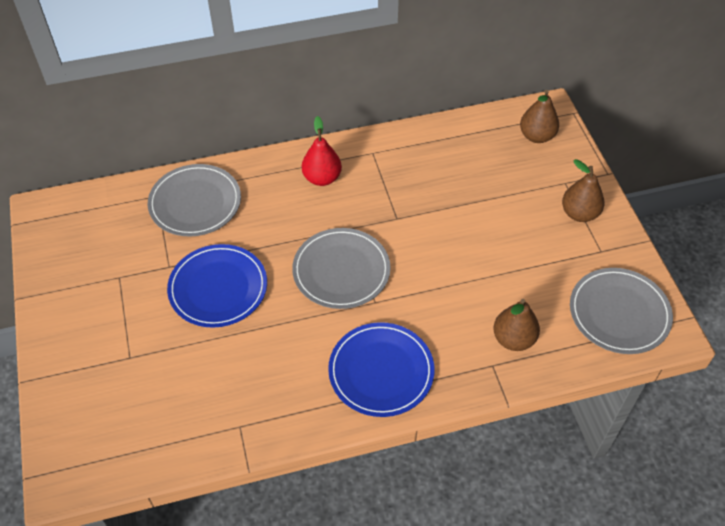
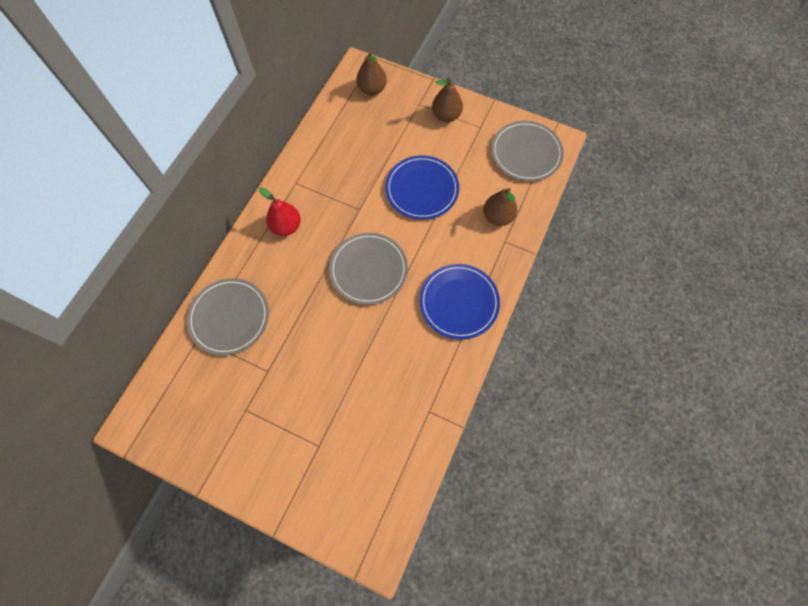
camera: 50 degrees left, 15 degrees up
blue plate [167,244,267,328] -> blue plate moved to [385,155,459,220]

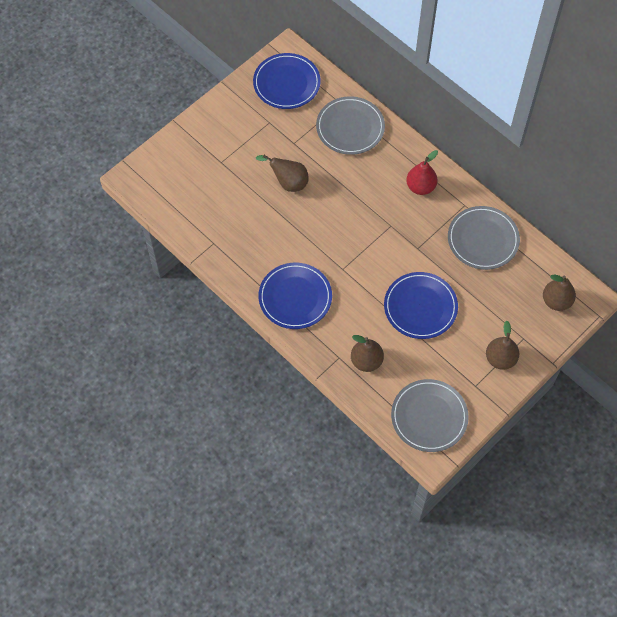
camera: 110 degrees right, 5 degrees down
grey plate [329,233,408,305] -> grey plate moved to [448,206,520,270]
none -> blue plate [253,53,321,109]
none -> brown pear [256,155,309,192]

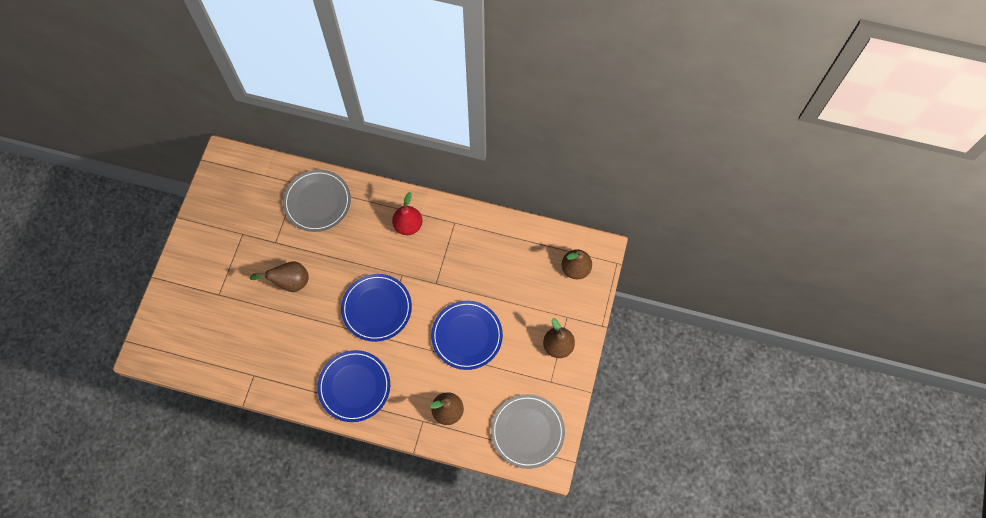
camera: 30 degrees left, 5 degrees up
blue plate [253,53,321,109] -> blue plate moved to [341,274,412,342]
grey plate [448,206,520,270] -> none

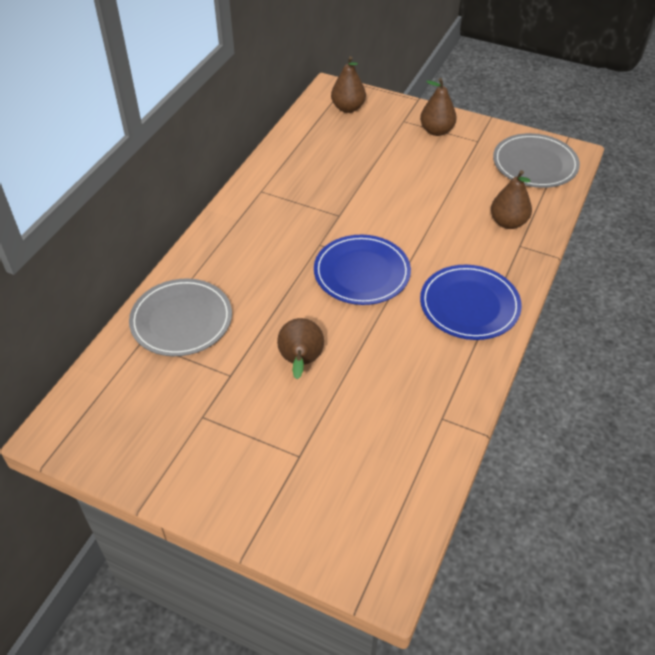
camera: 80 degrees left, 20 degrees down
red pear [392,192,422,235] -> none
blue plate [431,301,503,370] -> none

